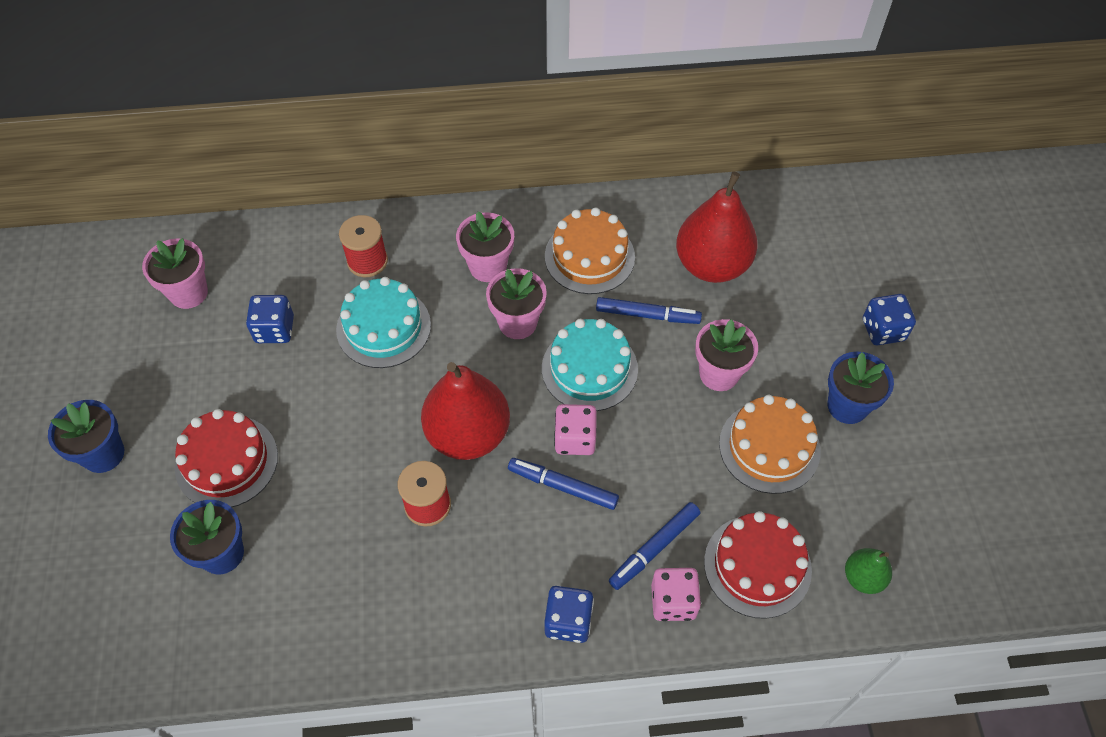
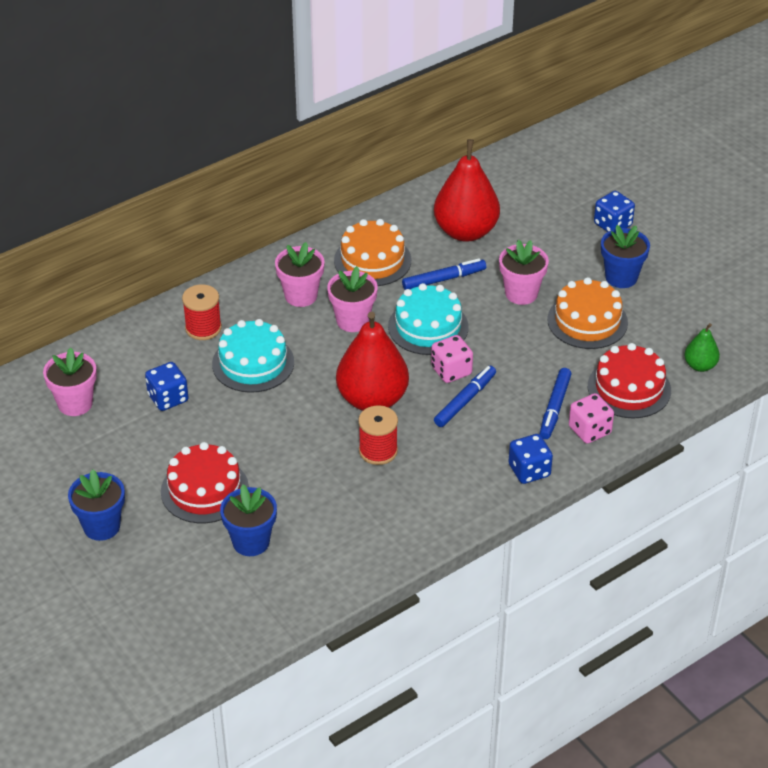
camera: 30 degrees left, 15 degrees down
blue marker [508,458,619,510] -> blue marker turned 135 degrees clockwise [434,366,496,427]

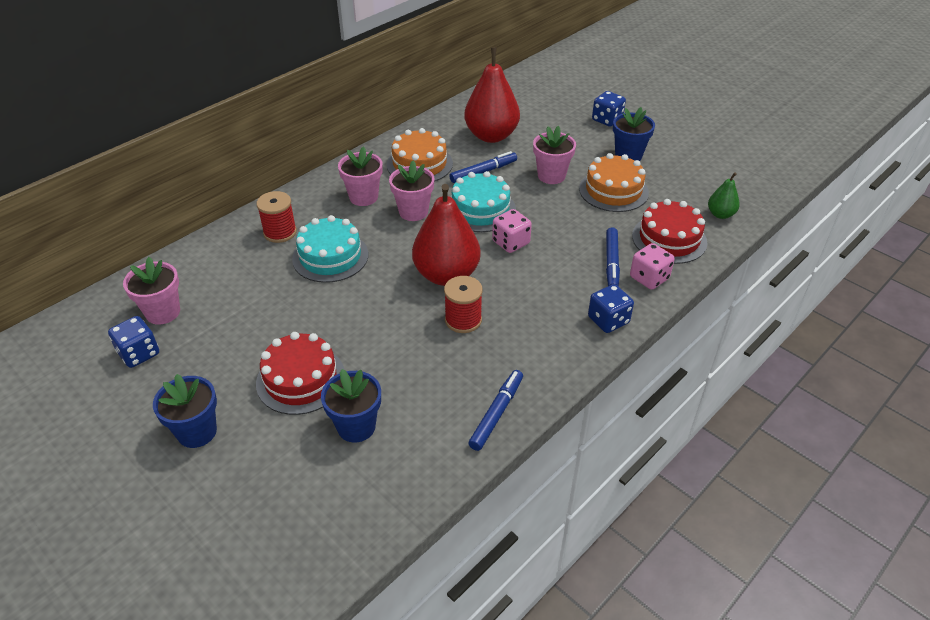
camera: 10 degrees left, 0 degrees up
blue dice [145,362,189,411] -> blue dice moved to [108,316,159,368]
blue marker [434,366,496,427] -> blue marker moved to [468,370,523,451]

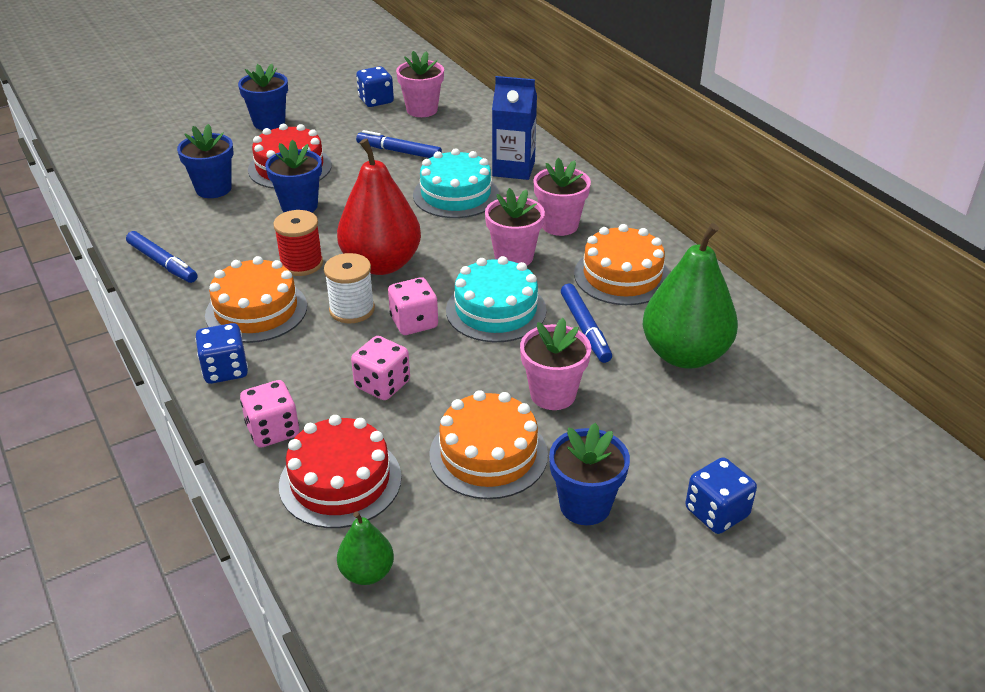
camera: 105 degrees right, 5 degrees down
red spool [256,191,297,243] -> blue carton [492,76,537,180]
red pear [464,48,520,143] -> green pear [643,223,738,369]
blue marker [606,227,620,287] -> blue marker moved to [356,130,442,158]
none -> orange cake [205,256,307,343]
none -> blue flower pot [265,140,322,212]
none -> white spool [324,253,375,323]
none -> pink dice [351,336,410,400]

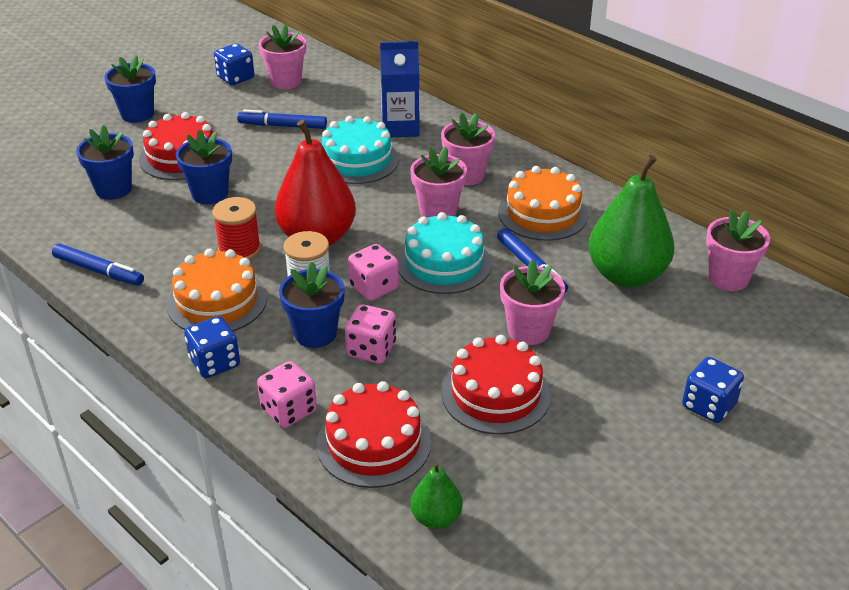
camera: 15 degrees left, 0 degrees up
orange cake [429,390,548,499] -> red cake [442,335,551,434]
blue flower pot [549,423,630,525] -> blue flower pot moved to [279,262,345,348]
none -> pink flower pot [706,210,770,291]

